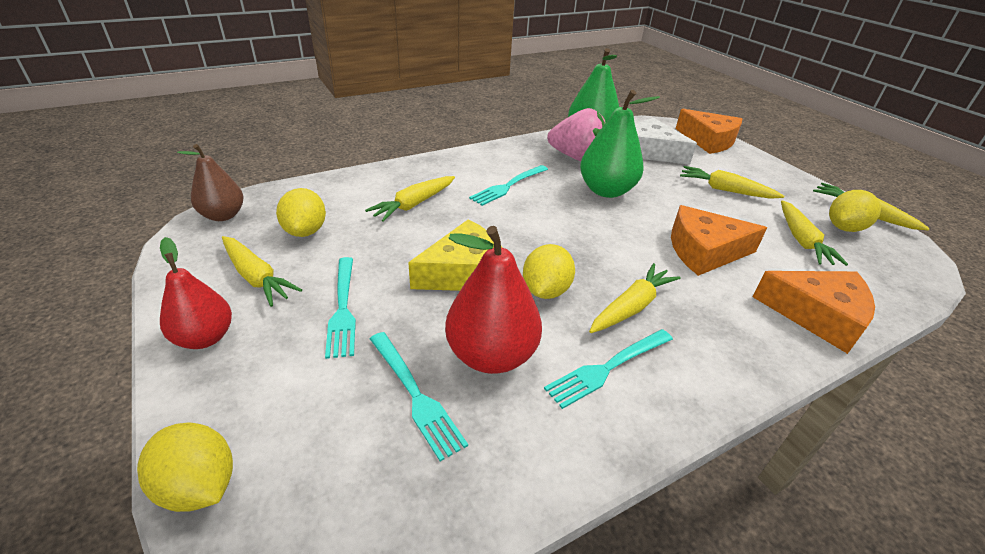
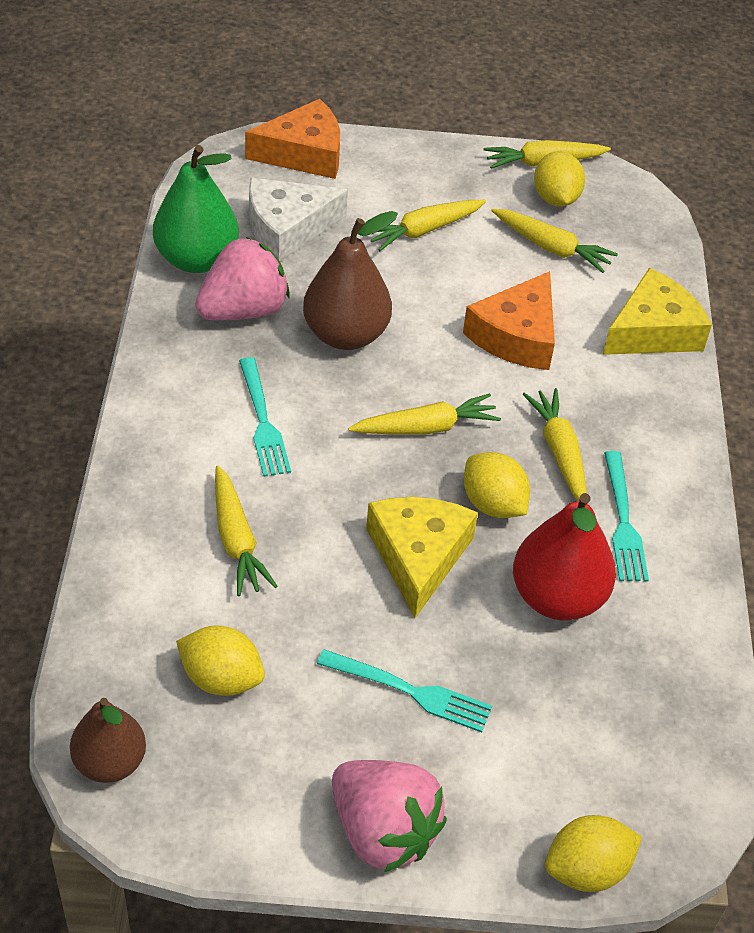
camera: 60 degrees left, 10 degrees up
red pear [160,237,232,349] -> pink strawberry [332,760,447,872]
yellow carrot [222,236,302,307] -> yellow carrot moved to [348,394,501,435]
turquoise fork [370,332,468,461] -> none
green pear [580,90,660,198] -> brown pear [303,211,398,350]
orange cheese [752,271,875,354] -> yellow cheese [603,268,712,355]

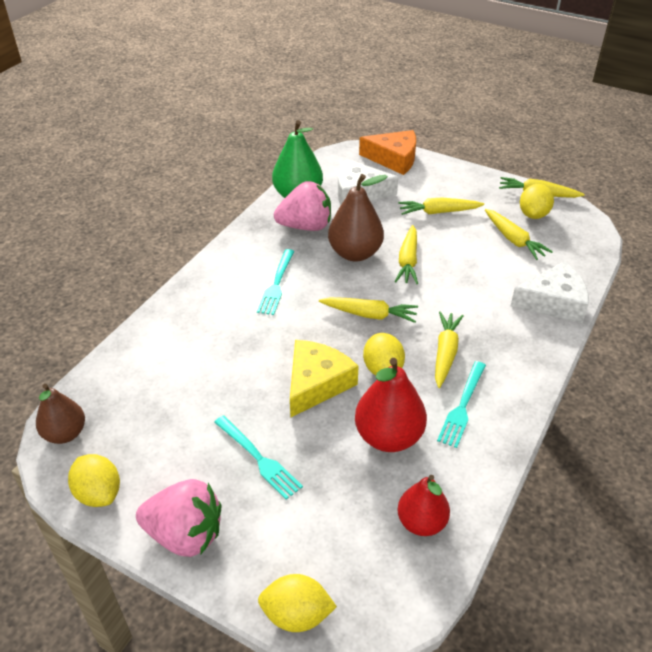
camera: 30 degrees right, 5 degrees down
yellow lemon [176,626,265,696] -> yellow lemon moved to [68,454,120,507]
yellow carrot [215,465,277,596] -> yellow carrot moved to [395,225,418,284]
pink strawberry [332,760,447,872] -> pink strawberry turned 60 degrees counterclockwise [136,479,221,557]
orange cheese [463,271,555,370] -> none
yellow cheese [603,268,712,355] -> white cheese [511,261,589,323]
none -> red pear [398,475,450,536]

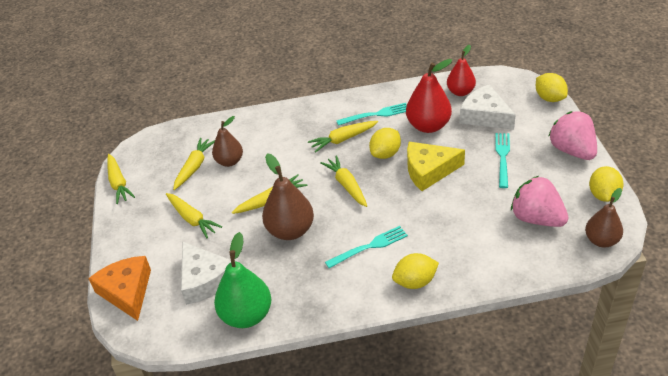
camera: 125 degrees left, 0 degrees up
pink strawberry [274,181,331,231] -> pink strawberry moved to [511,176,568,227]
white cheese [511,261,589,323] -> white cheese moved to [460,84,516,130]
yellow lemon [520,184,554,219] -> yellow lemon moved to [392,253,439,289]
none -> brown pear [212,116,243,167]

